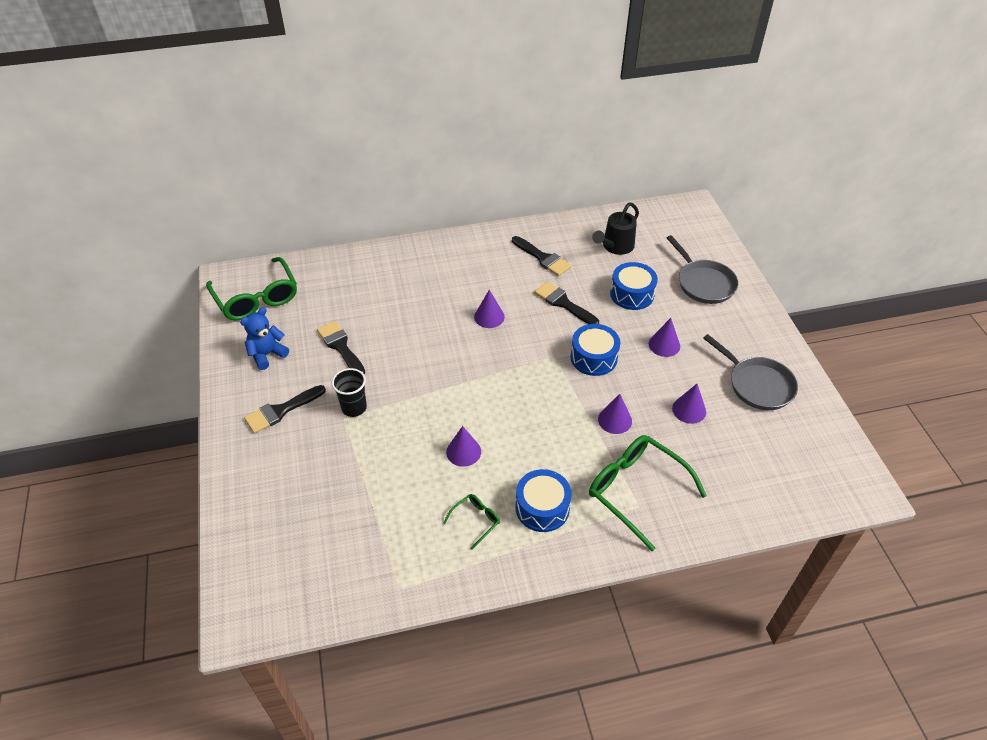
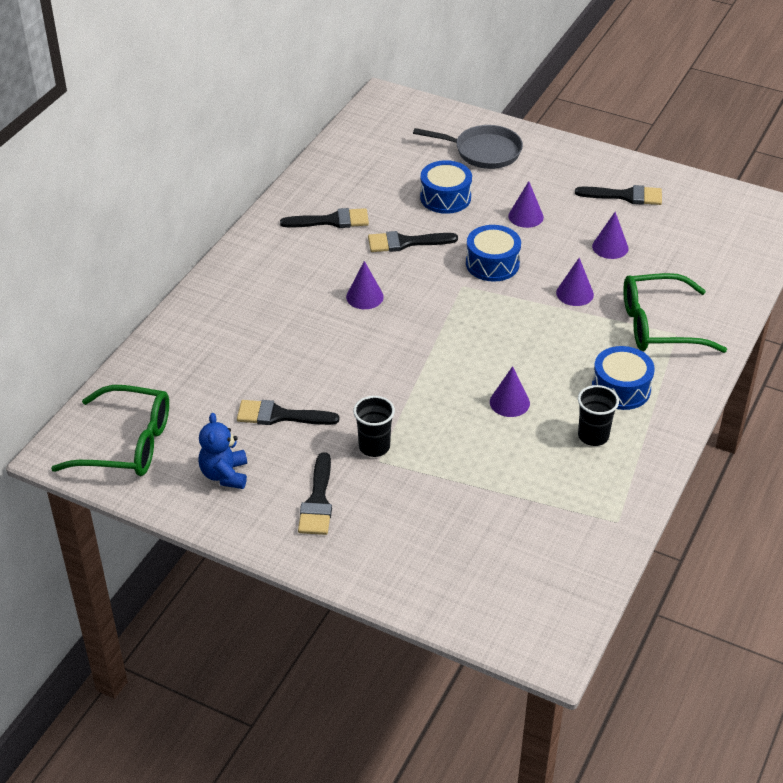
camera: 50 degrees left, 5 degrees down
green glasses [443,494,500,550] -> black cup [578,385,619,446]
black watering can [592,203,639,255] -> none
grey pan [703,334,798,410] -> black brush [575,185,662,205]

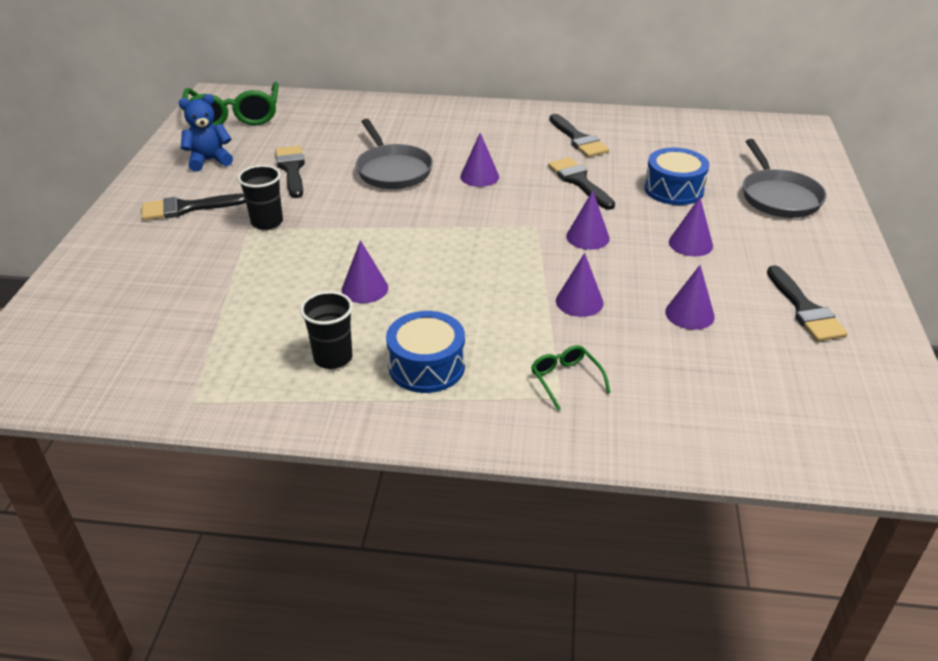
camera: 70 degrees right, 5 degrees down
blue drum [466,225,521,282] -> purple cone [566,191,610,250]
green glasses [623,273,727,353] -> green glasses [531,345,611,411], size x0.47
none -> grey pan [356,119,433,189]

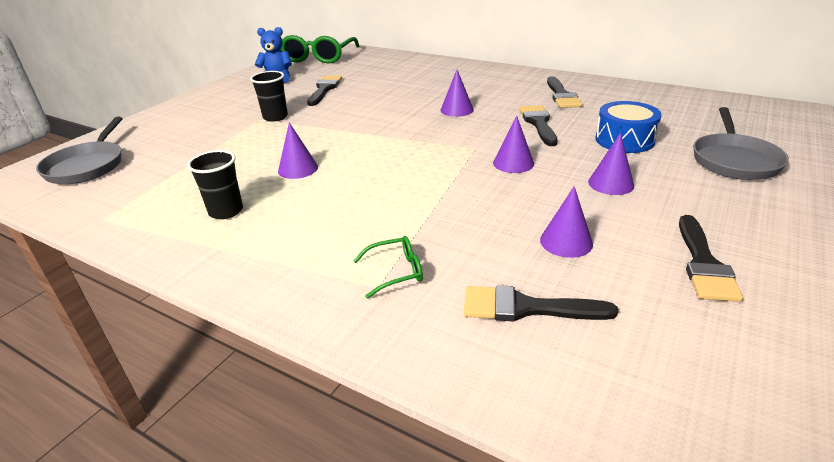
camera: 25 degrees right, 5 degrees down
black brush [142,194,246,220] -> black brush moved to [464,285,618,321]
grey pan [356,119,433,189] -> grey pan moved to [36,117,123,184]
blue drum [386,311,465,393] -> none
green glasses [531,345,611,411] -> green glasses turned 75 degrees clockwise [354,236,423,299]
purple cone [556,253,604,317] -> none

